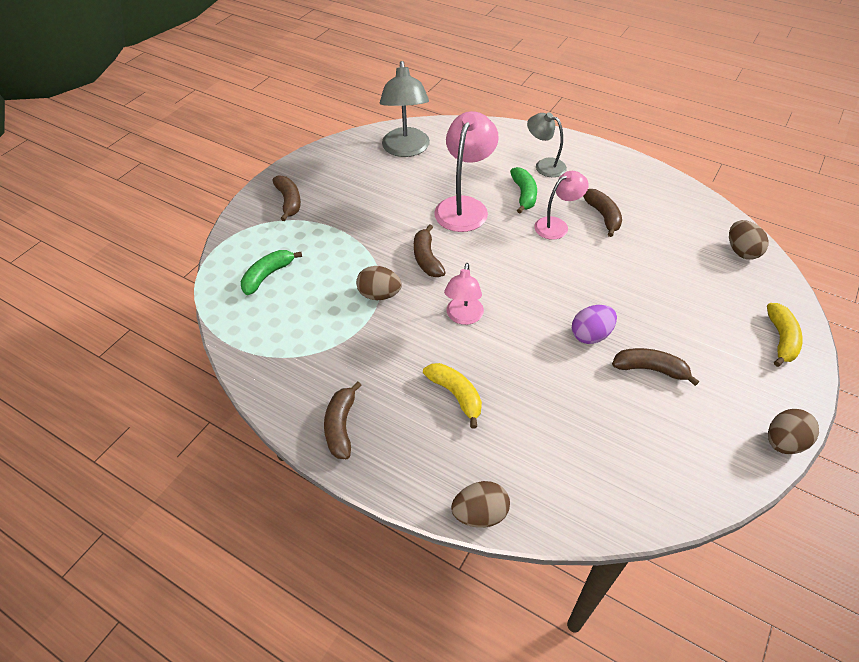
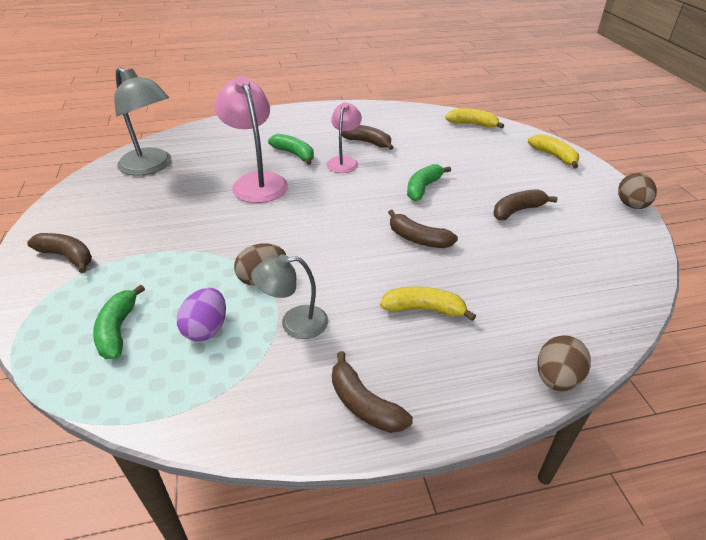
camera: 45 degrees left, 10 degrees down
brown banana [414,224,446,277] -> brown banana moved to [388,210,458,248]
pink lamp [444,263,484,325] -> none
grey lamp [527,112,567,177] -> grey lamp moved to [251,254,328,339]
purple egg [572,305,617,344] -> purple egg moved to [177,288,226,342]
brown egg [729,220,769,259] -> yellow banana [445,108,504,129]
none -> green banana [407,164,451,201]

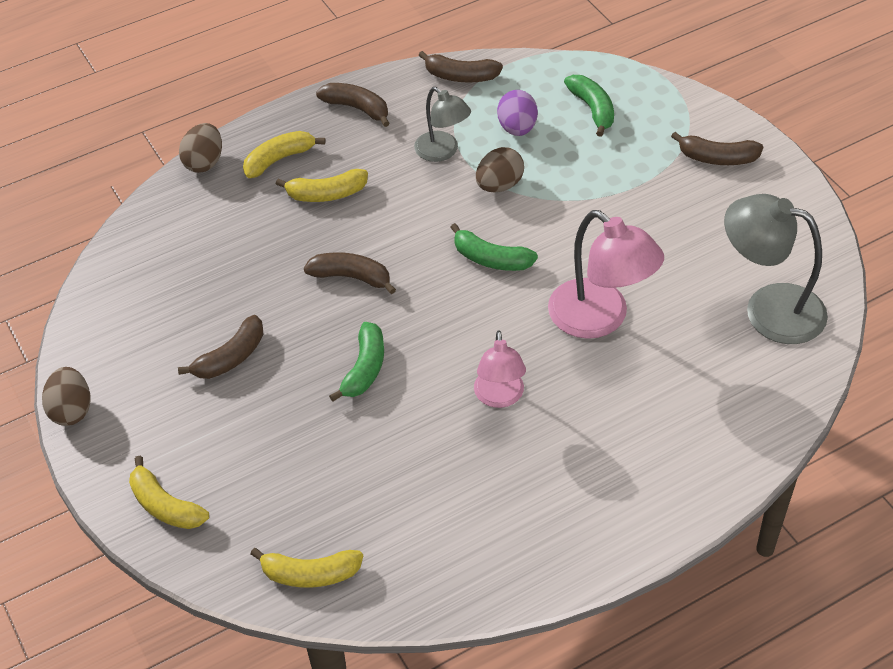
camera: 165 degrees right, 10 degrees up
grey lamp [251,254,328,339] -> grey lamp turned 75 degrees clockwise [414,87,471,162]
green banana [268,134,314,165] -> green banana moved to [450,223,538,271]
brown banana [342,125,394,150] -> brown banana moved to [419,51,503,83]
none -> yellow banana [243,131,325,178]

